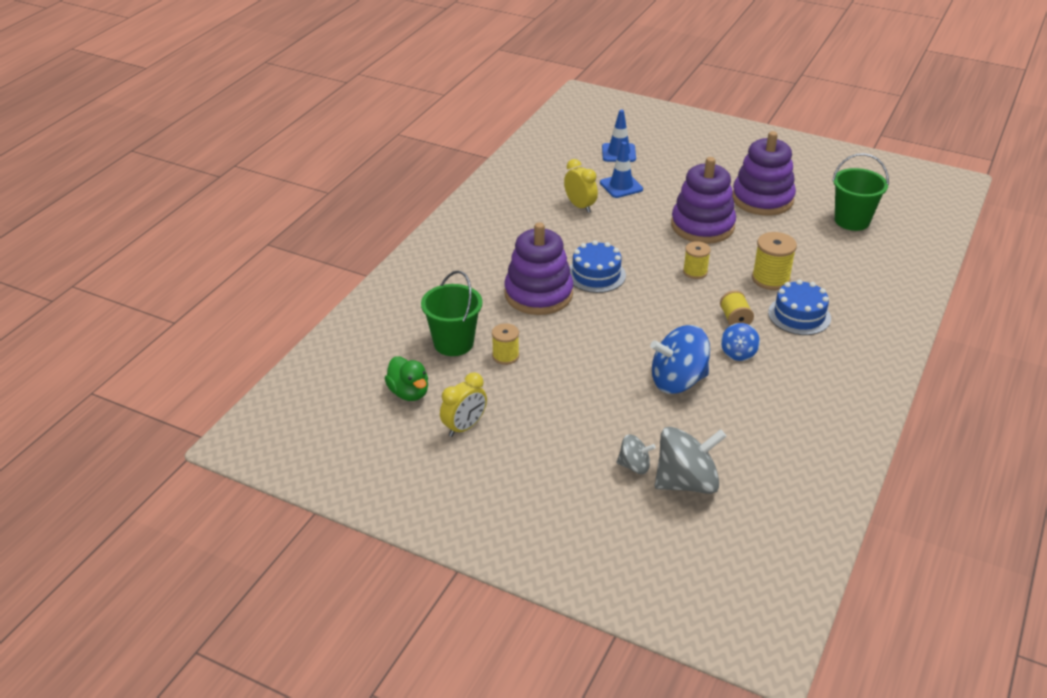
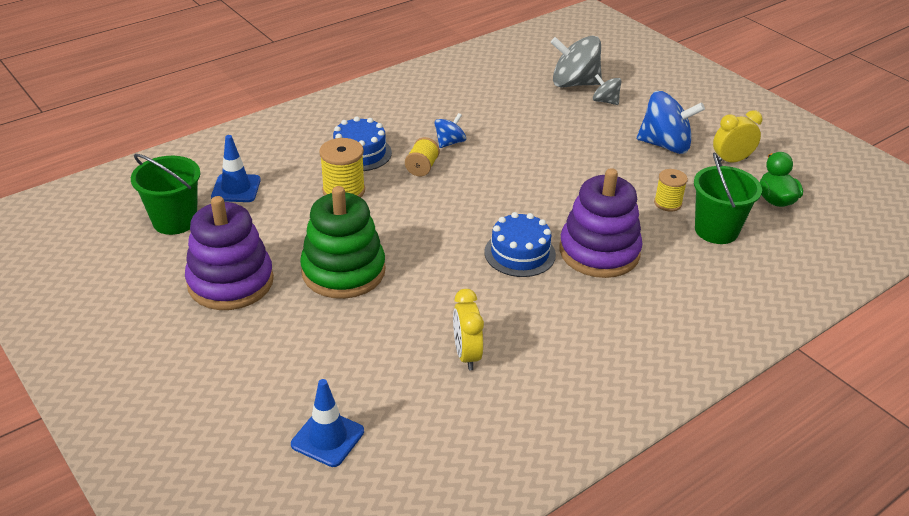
camera: 155 degrees left, 0 degrees up
blue traffic cone [600,142,643,198] -> blue traffic cone moved to [211,135,261,202]
blue spinning top [650,325,710,394] -> blue spinning top moved to [637,91,705,154]
purple stacking toy [671,157,736,244] -> green stacking toy [300,186,386,299]
yellow spool [683,241,711,279] -> none

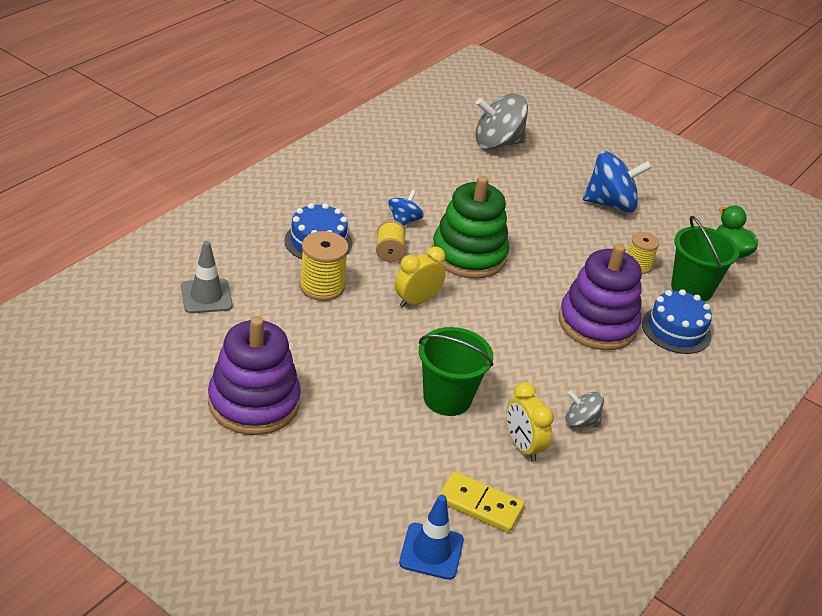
camera: 20 degrees left, 0 degrees up
green bucket [131,154,200,235] -> green bucket moved to [419,327,493,416]
blue traffic cone [211,135,261,202] -> grey traffic cone [181,241,233,313]
green stacking toy [300,186,386,299] -> green stacking toy moved to [432,176,509,279]
blue cake [485,212,556,277] -> blue cake moved to [642,289,712,354]
grey spinning top [593,74,621,105] -> grey spinning top moved to [565,390,604,428]
yellow clock [713,110,763,163] -> yellow clock moved to [395,247,446,308]
none -> yellow domino [438,471,525,533]

